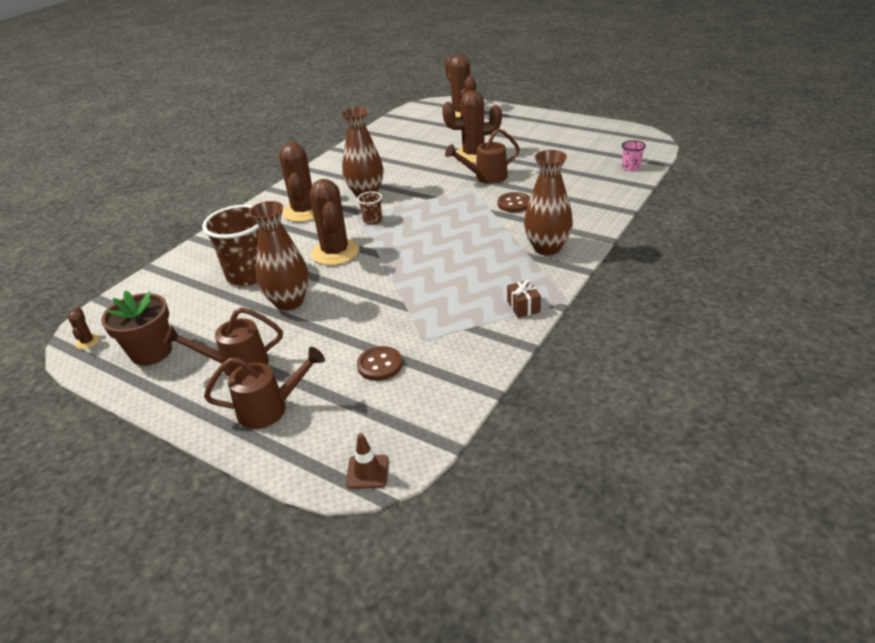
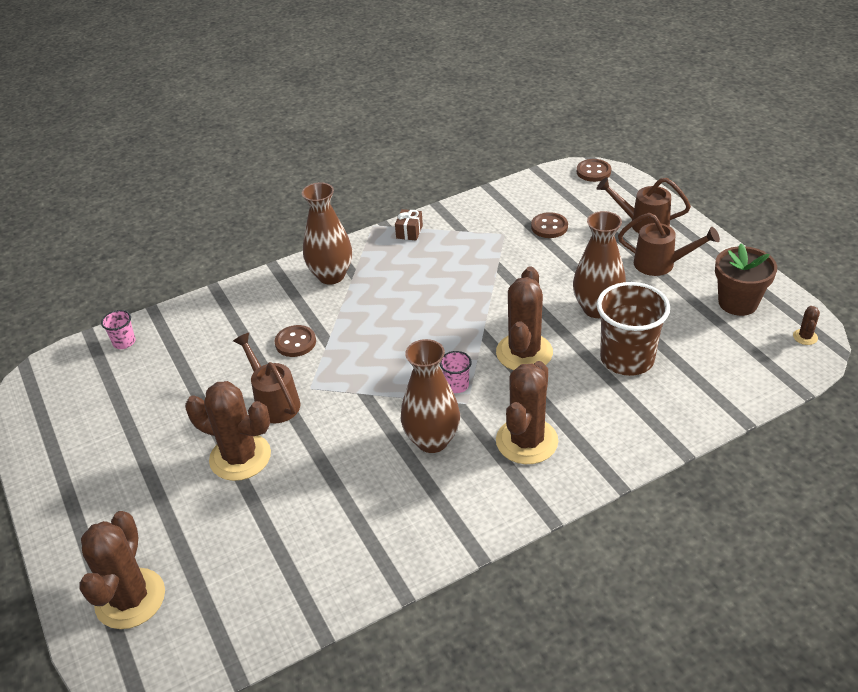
camera: 150 degrees left, 5 degrees up
brown traffic cone [346,433,389,489] -> brown button [577,159,611,182]
brown cup [357,192,382,225] -> pink cup [440,351,472,393]
brown watering can [445,128,520,184] -> brown watering can turned 135 degrees counterclockwise [233,333,301,423]

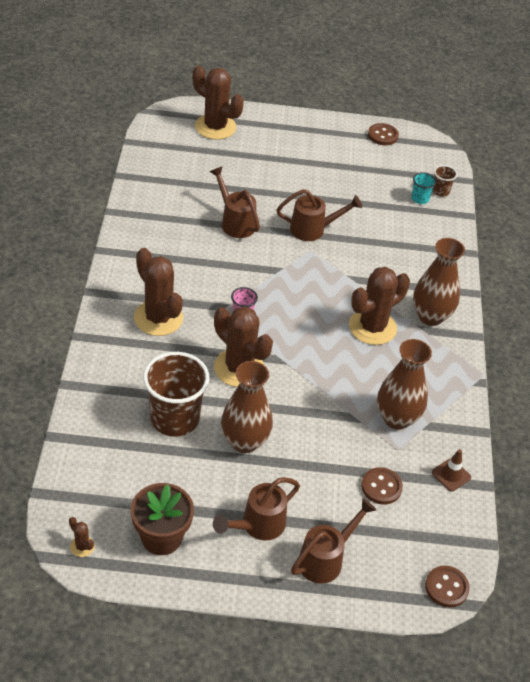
camera: 115 degrees right, 5 degrees up
pink cup [101,310,136,349] -> brown cup [432,165,457,197]
brown cactus [185,381,271,481] -> brown cactus moved to [349,267,410,345]
brown button [275,325,316,357] -> brown button moved to [368,123,399,145]
brown gift [395,209,423,241] -> none
brown vase [401,339,460,453] -> brown vase moved to [377,339,432,430]
none -> brown watering can [210,166,260,238]
none -> turquoise cup [411,172,436,204]
none -> brown traffic cone [432,449,471,492]

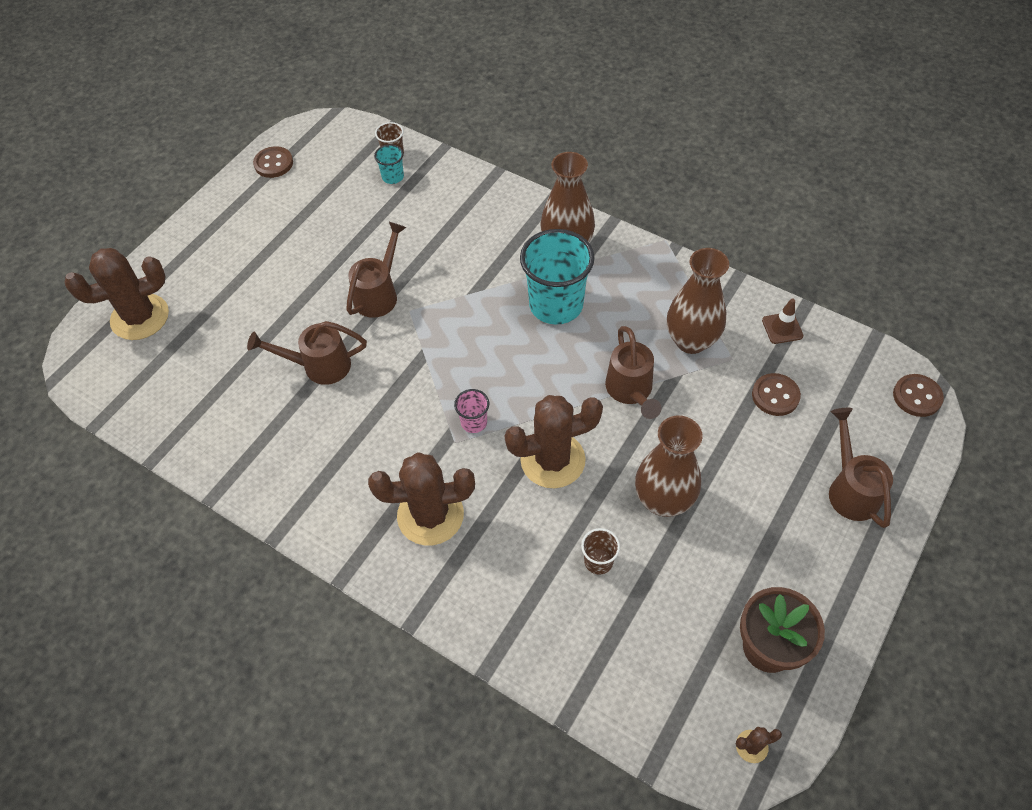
camera: 55 degrees left, 10 degrees up
brown cup [143,352,209,437] -> brown cup [581,528,620,574], size x0.45
brown watering can [213,477,300,540] -> brown watering can moved to [605,326,662,419]
brown cactus [349,267,410,345] -> turquoise cup [520,229,595,325]

